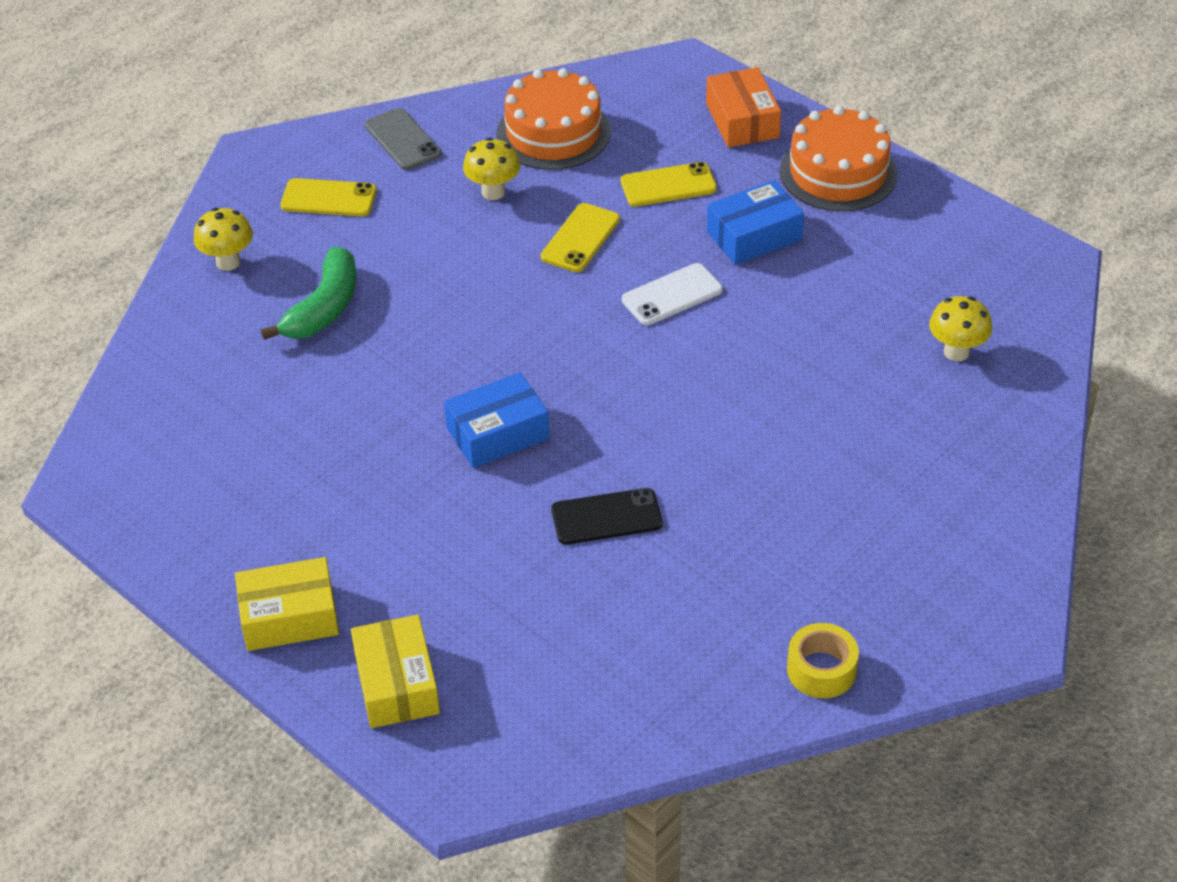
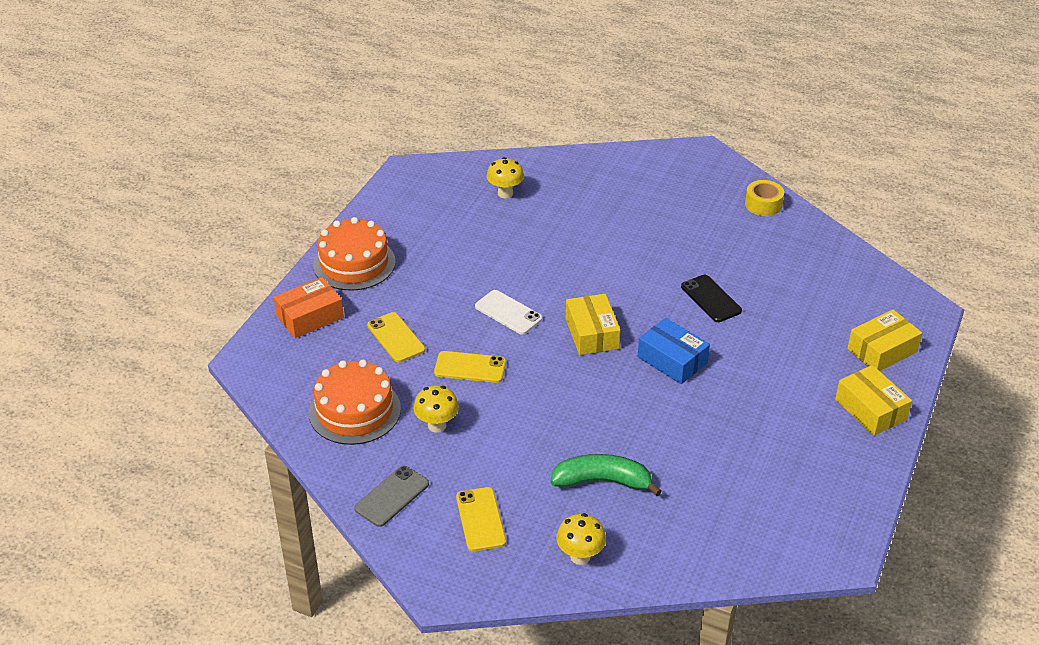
camera: 110 degrees left, 5 degrees down
blue box [707,180,804,265] -> none
none -> yellow box [566,294,620,355]

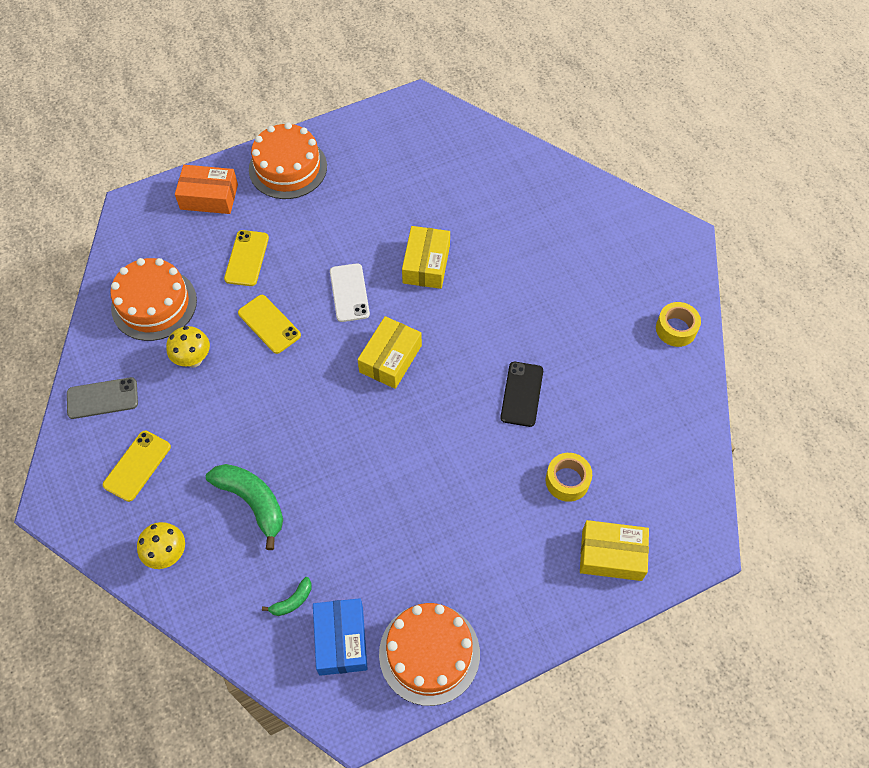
camera: 40 degrees right, 20 degrees up
yellow mushroom [487,157,524,198] -> none
blue box [638,318,710,384] -> blue box moved to [313,598,368,676]
yellow box [835,365,912,436] -> yellow box moved to [402,226,450,289]
none -> green banana [262,577,312,616]
none -> orange cake [379,603,480,706]
none -> yellow tape [546,453,592,502]

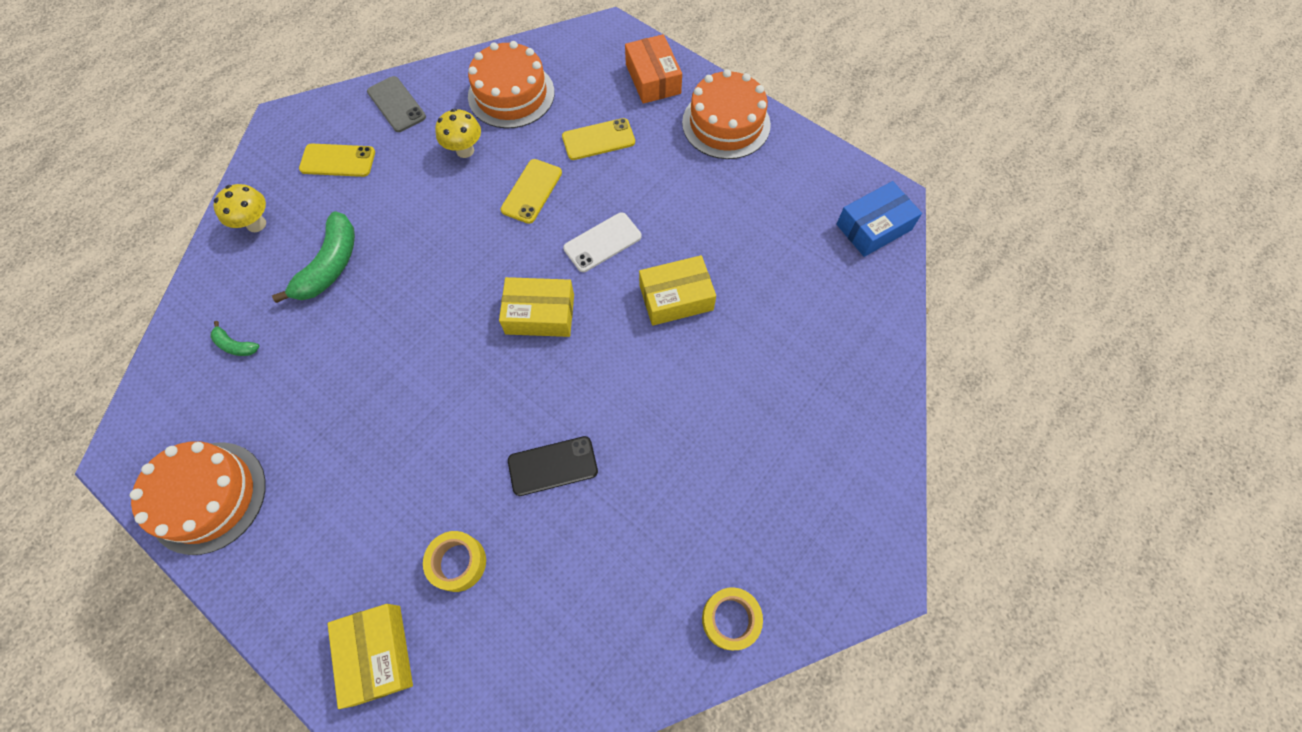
camera: 65 degrees right, 5 degrees up
blue box [313,598,368,676] -> blue box moved to [836,181,922,257]

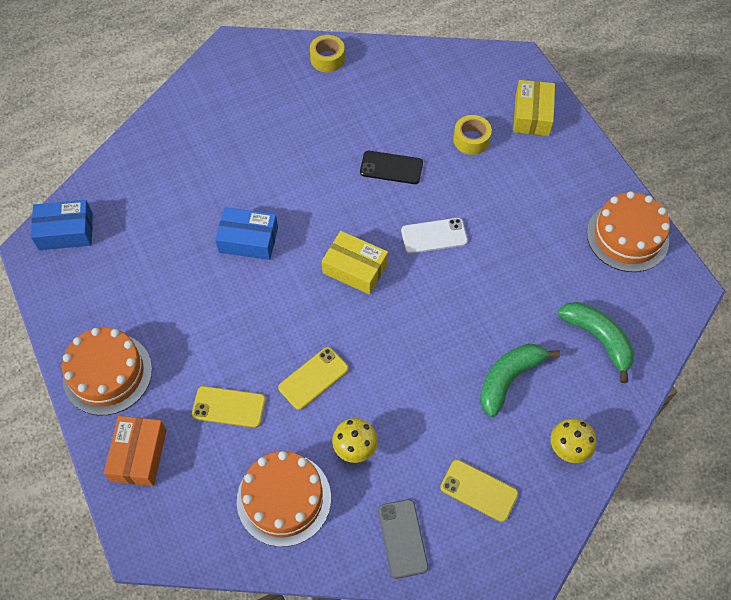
camera: 155 degrees left, 5 degrees down
green banana [210,321,260,356] -> green banana [558,302,634,383], size x2.03
white phone [563,212,642,272] -> white phone moved to [401,218,468,254]
yellow box [639,255,716,326] -> blue box [215,207,278,260]

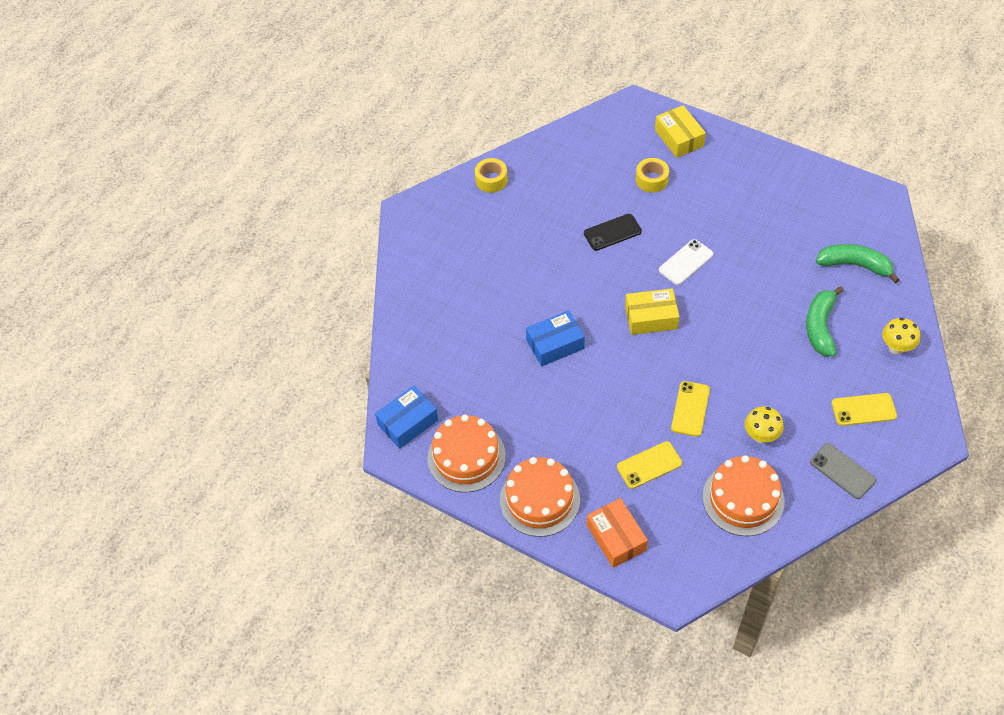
camera: 30 degrees left, 5 degrees down
orange cake [587,191,670,272] -> orange cake moved to [427,415,506,492]

